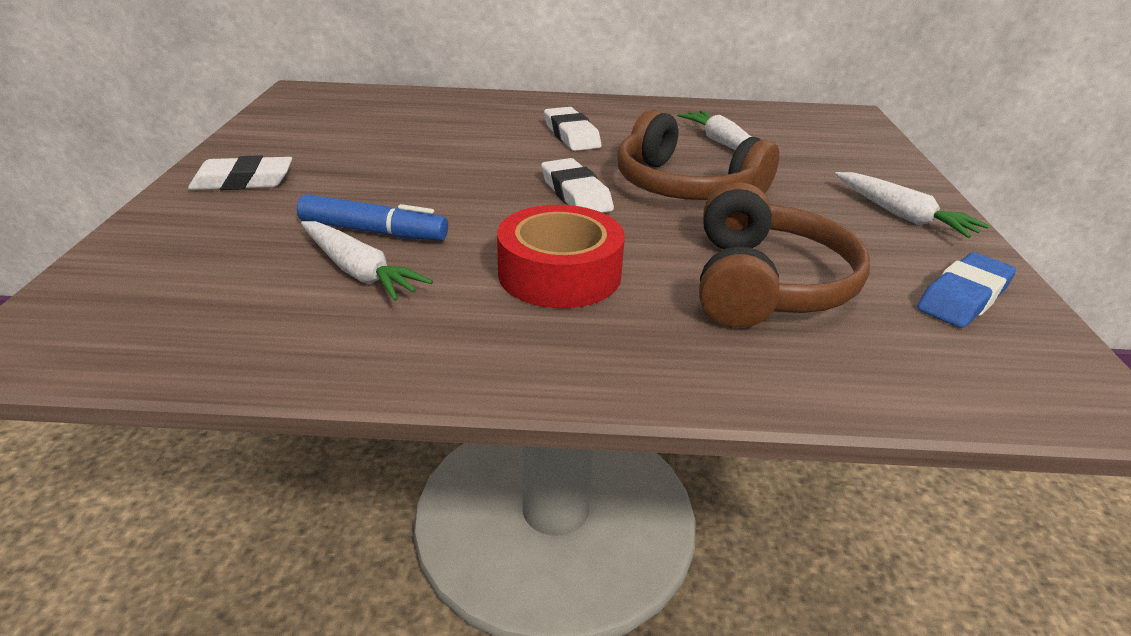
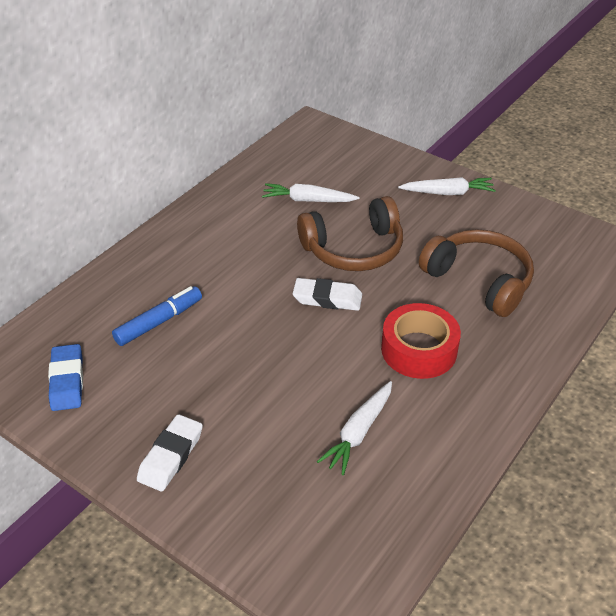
camera: 55 degrees left, 10 degrees up
blue marker [297,194,448,241] -> blue marker moved to [112,286,202,346]
white carrot [301,221,433,301] -> white carrot turned 135 degrees clockwise [317,381,392,475]
white eraser [544,107,601,151] -> none
blue eraser [917,252,1016,328] -> blue eraser moved to [48,344,83,411]

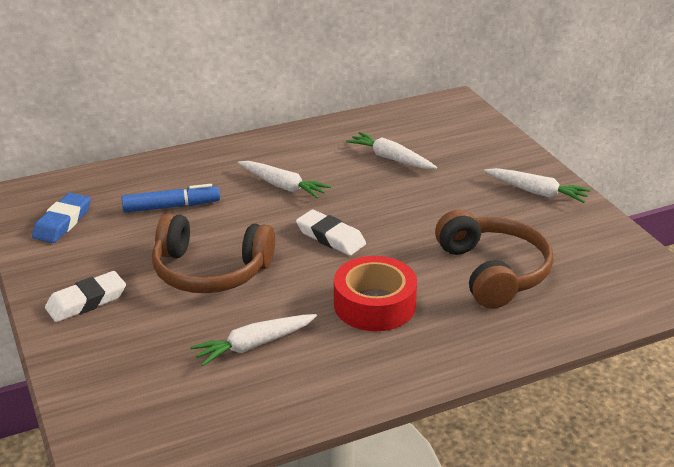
camera: 30 degrees right, 10 degrees down
brown headphones [297,196,403,271] -> brown headphones moved to [152,213,275,293]
none -> white carrot [238,161,331,199]

